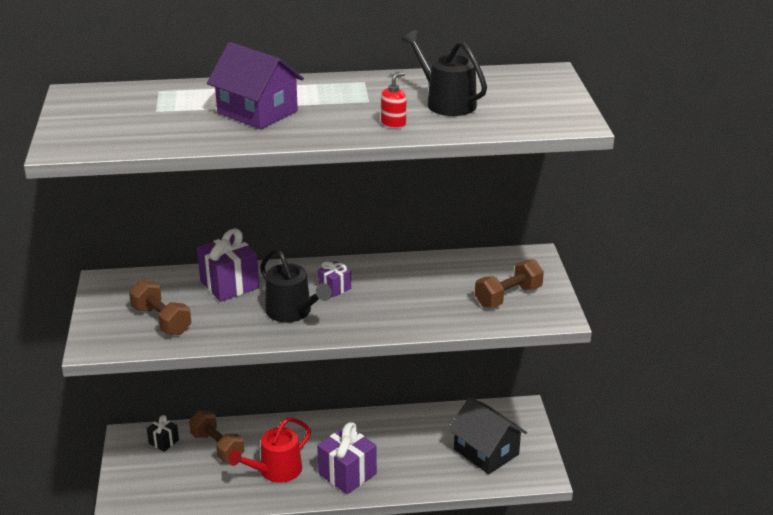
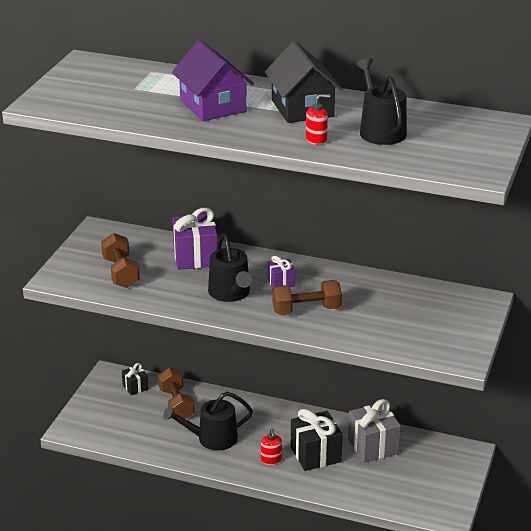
camera: 25 degrees right, 0 degrees up
red watering can [228,417,311,483] -> black watering can [163,392,253,451]
purple gift [317,422,377,494] -> red soap dispenser [261,429,282,465]
black house [448,397,527,474] -> black house moved to [265,42,342,123]
brown dumbbell [475,259,544,307] -> brown dumbbell moved to [272,280,342,315]
none -> black gift [291,409,342,471]
none -> grey gift [348,399,401,463]

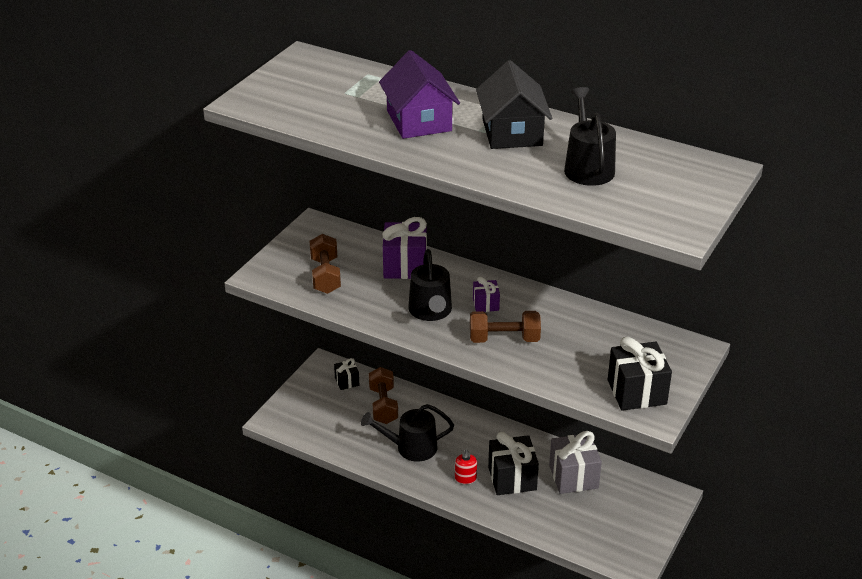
camera: 10 degrees right, 5 degrees up
red soap dispenser [306,94,330,145] -> none
none -> black gift [608,337,672,411]

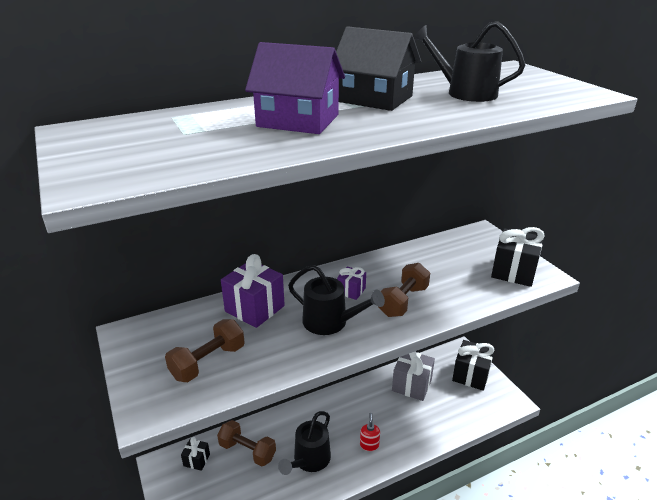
camera: 55 degrees left, 5 degrees down
brown dumbbell [309,234,341,294] -> brown dumbbell turned 75 degrees counterclockwise [165,319,245,382]
red soap dispenser [455,449,477,484] -> red soap dispenser turned 120 degrees counterclockwise [360,413,380,451]
black gift [488,432,539,495] -> black gift moved to [452,340,495,391]

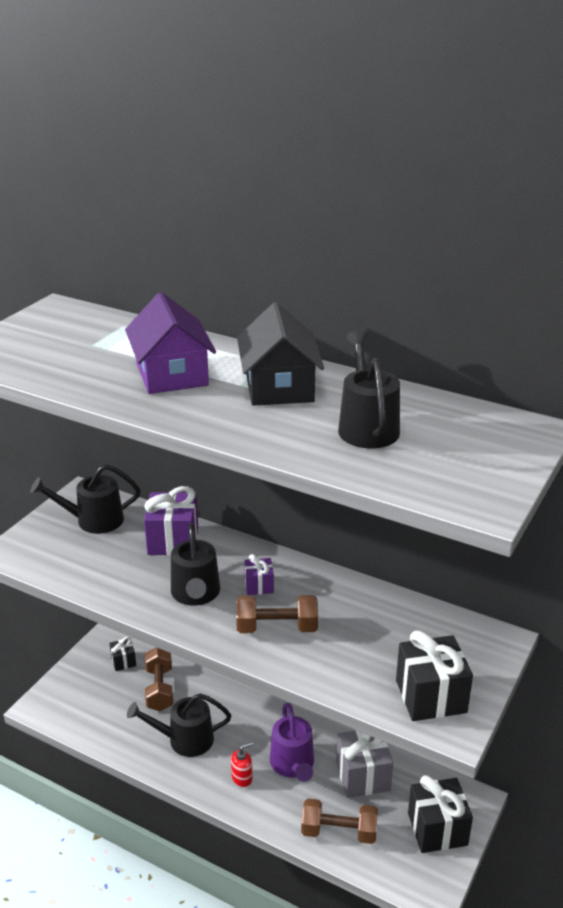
camera: 55 degrees right, 0 degrees up
brown dumbbell [165,319,245,382] -> brown dumbbell moved to [301,799,378,844]
none -> black watering can [30,464,140,534]
none -> purple watering can [270,703,314,782]

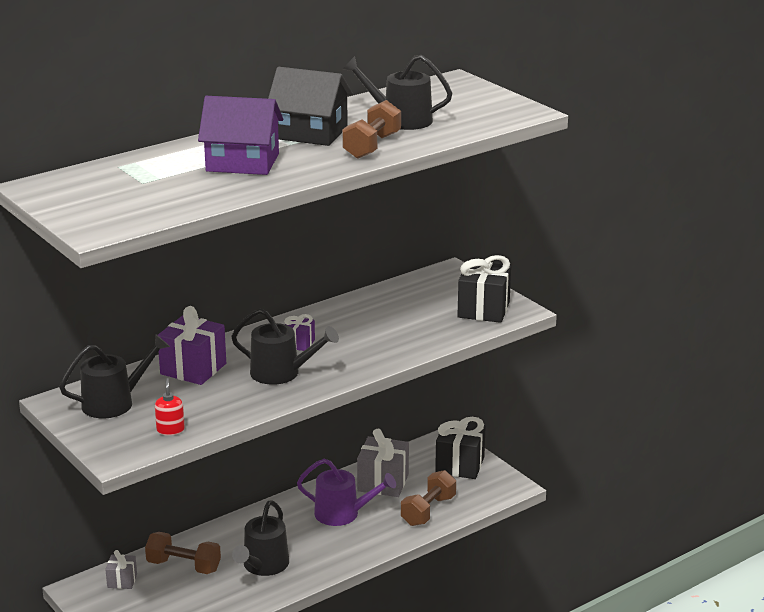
camera: 65 degrees left, 5 degrees down
black watering can [30,464,140,534] -> black watering can turned 135 degrees counterclockwise [59,335,170,418]
black gift [109,637,136,671] -> grey gift [105,550,137,589]
red soap dispenser [231,742,253,787] -> red soap dispenser moved to [155,378,185,436]
brown dumbbell [236,595,318,633] -> brown dumbbell moved to [342,100,401,159]

